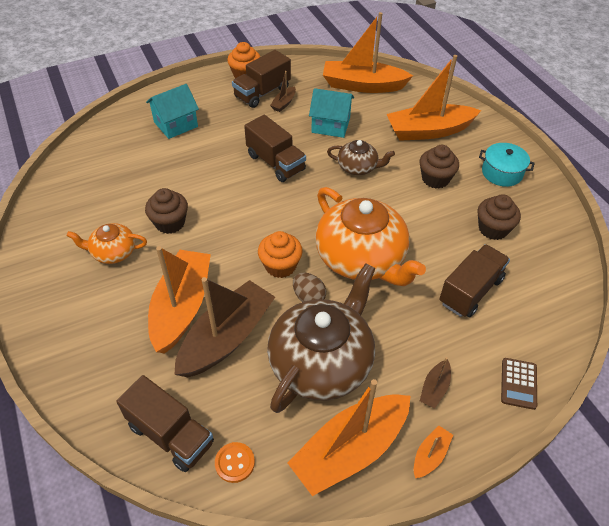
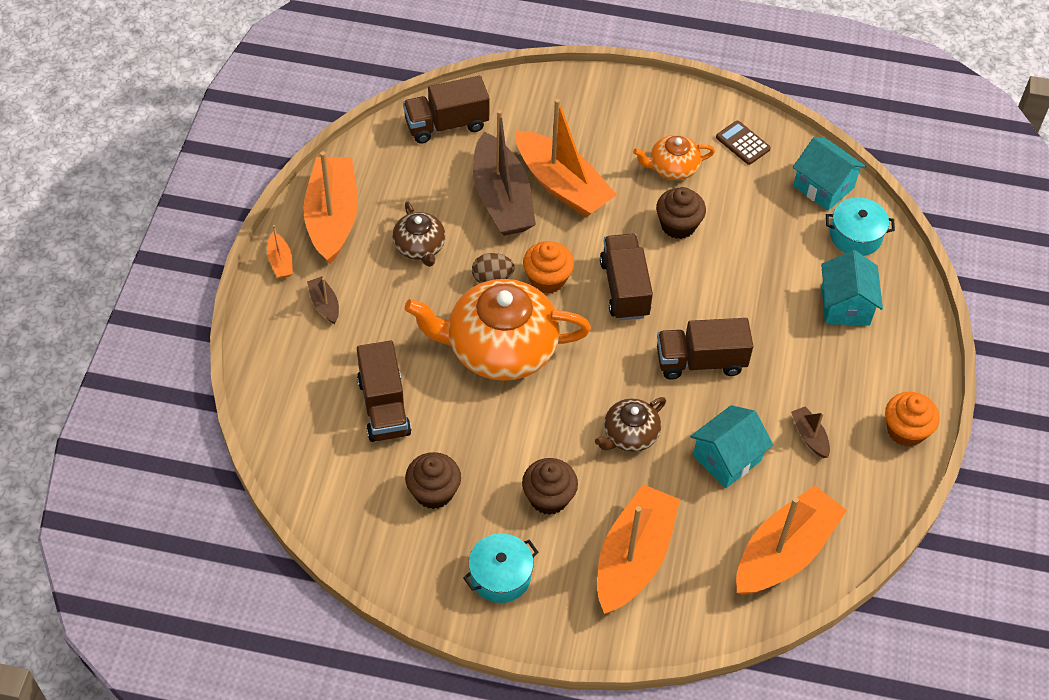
camera: 125 degrees right, 5 degrees up
orange teapot [66,223,147,264] -> orange teapot turned 135 degrees counterclockwise [633,135,715,180]
orange button [215,442,255,483] -> none
brown truck [232,50,291,108] -> brown truck moved to [600,234,653,320]
brown teapot [267,263,376,413] -> brown teapot [392,201,446,267], size x0.50
brown calculator [501,358,537,410] -> brown calculator moved to [716,121,771,165]
none -> turquoise house [793,137,866,211]
none -> turquoise pot [826,198,895,256]

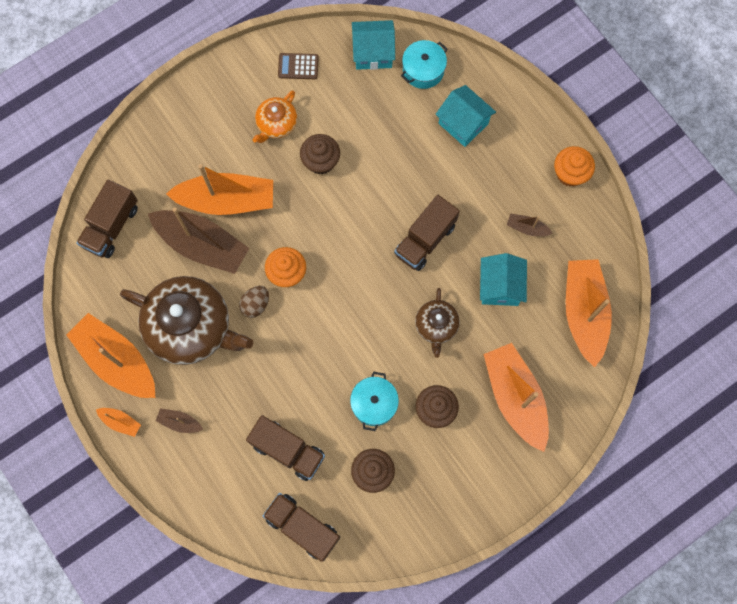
camera: 45 degrees left, 20 degrees up
brown teapot [392,201,446,267] -> brown teapot [120,276,253,365], size x1.99
orange teapot [405,279,591,381] -> none
turquoise pot [463,533,538,603] -> turquoise pot moved to [350,372,399,431]
brown truck [600,234,653,320] -> brown truck moved to [263,493,340,562]

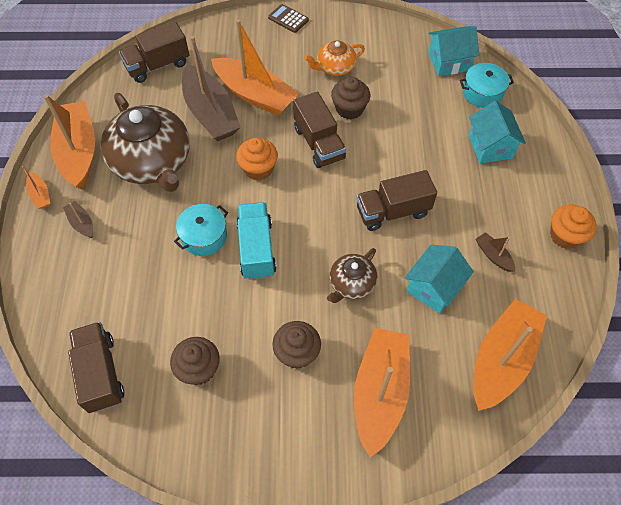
camera: 35 degrees right, 15 degrees down
brown egg [239,286,269,318] -> none
brown truck [246,415,325,481] -> brown truck moved to [293,92,346,168]
brown calculator [278,53,319,79] -> brown calculator moved to [268,4,309,33]
turquoise pot [350,372,399,431] -> turquoise pot moved to [174,204,228,256]
turquoise house [352,20,395,70] -> turquoise house turned 45 degrees counterclockwise [428,26,479,76]
none -> turquoise truck [236,202,276,280]

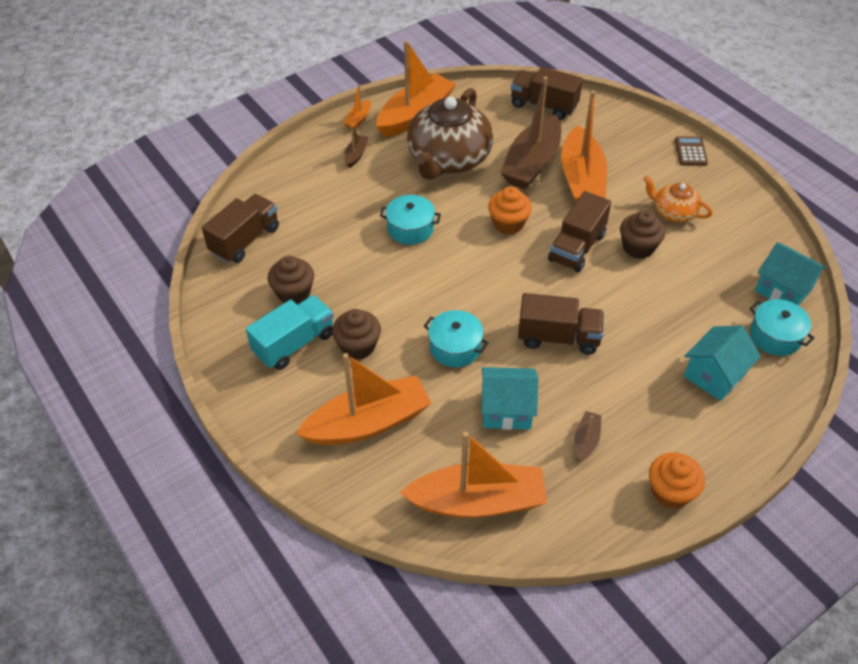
camera: 55 degrees right, 10 degrees down
turquoise truck [236,202,276,280] -> turquoise truck moved to [246,295,334,370]
brown teapot [327,248,377,303] -> turquoise pot [424,310,489,367]
brown truck [356,170,437,231] -> brown truck turned 150 degrees clockwise [518,293,604,355]

